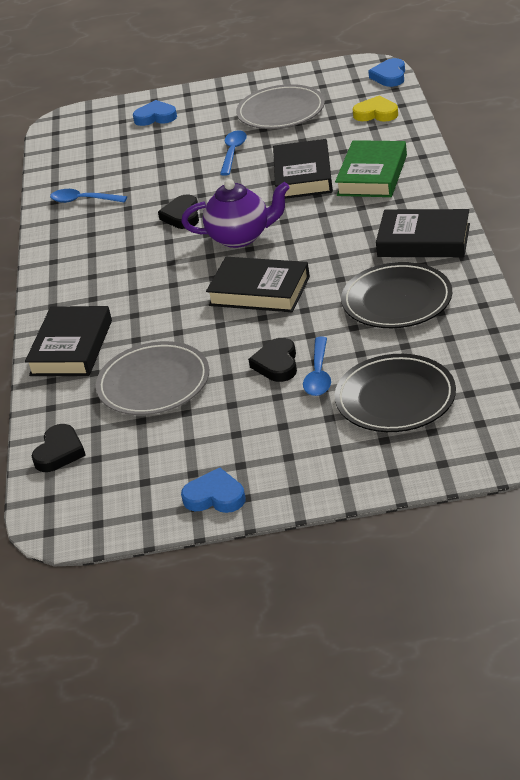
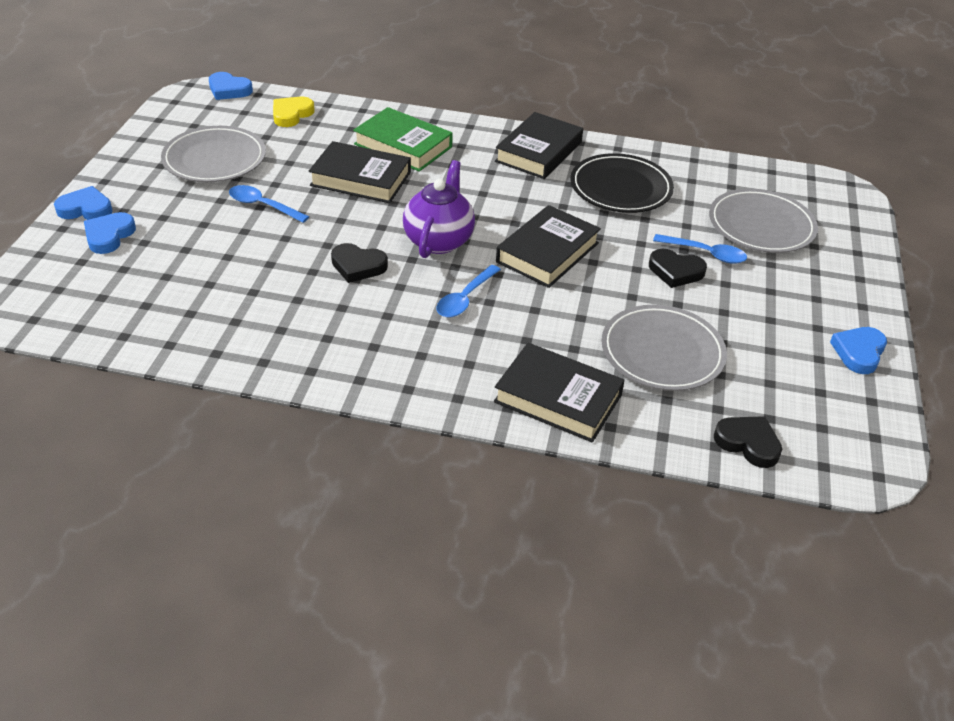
camera: 80 degrees left, 5 degrees up
blue spoon [50,189,127,203] -> blue spoon moved to [437,265,501,317]
black plate [334,354,456,432] -> grey plate [709,189,818,253]
none -> blue heart [54,186,113,220]

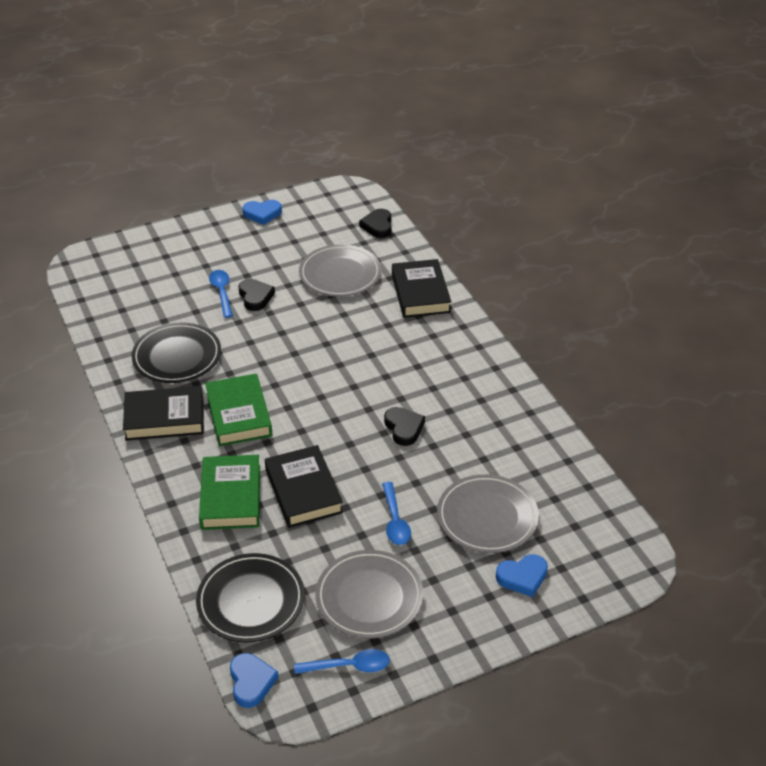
camera: 125 degrees left, 0 degrees up
blue heart [54,186,113,220] -> none
yellow heart [273,97,315,127] -> black plate [196,553,305,643]
purple teapot [403,160,475,258] -> none
blue spoon [437,265,501,317] -> blue spoon moved to [294,649,390,674]
black book [496,205,601,288] -> none
grey plate [709,189,818,253] -> grey plate moved to [437,474,539,553]
none -> green book [205,374,272,446]

